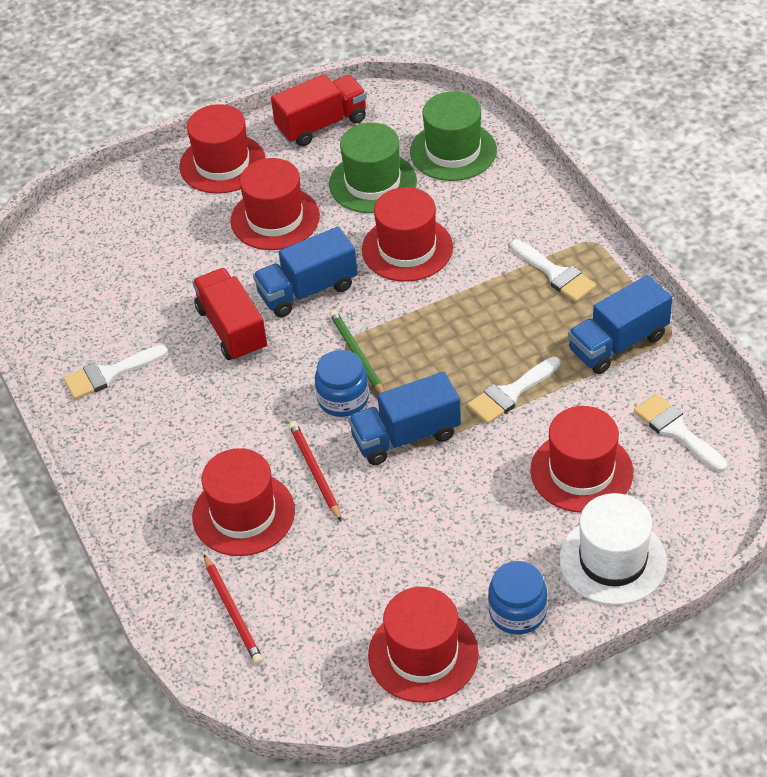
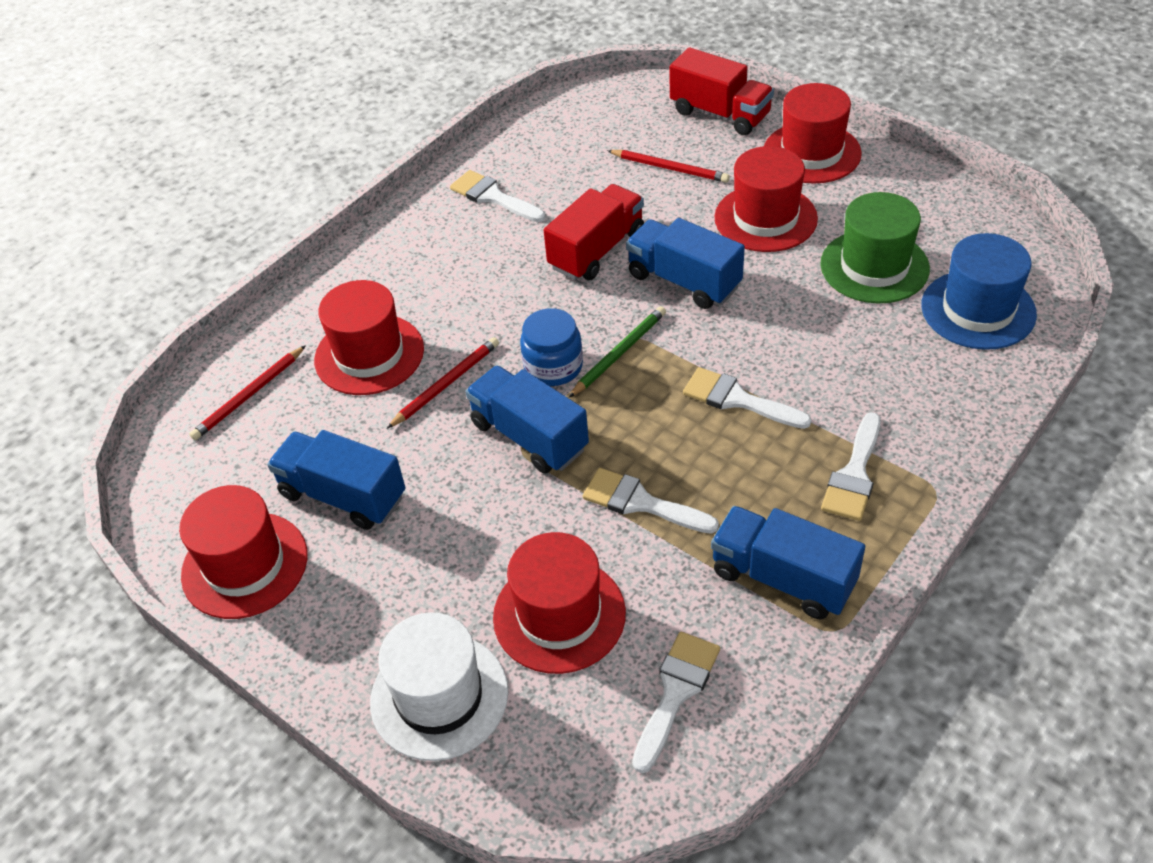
camera: 65 degrees right, 0 degrees up
red truck [271,74,367,146] -> red truck moved to [670,47,774,135]
red hat [362,187,453,282] -> none
green hat [410,91,497,181] -> blue hat [921,233,1037,350]
blue jar [488,561,547,635] -> none
none -> blue truck [267,430,405,530]
none -> red pencil [607,150,730,183]
none -> white brush [683,367,812,429]

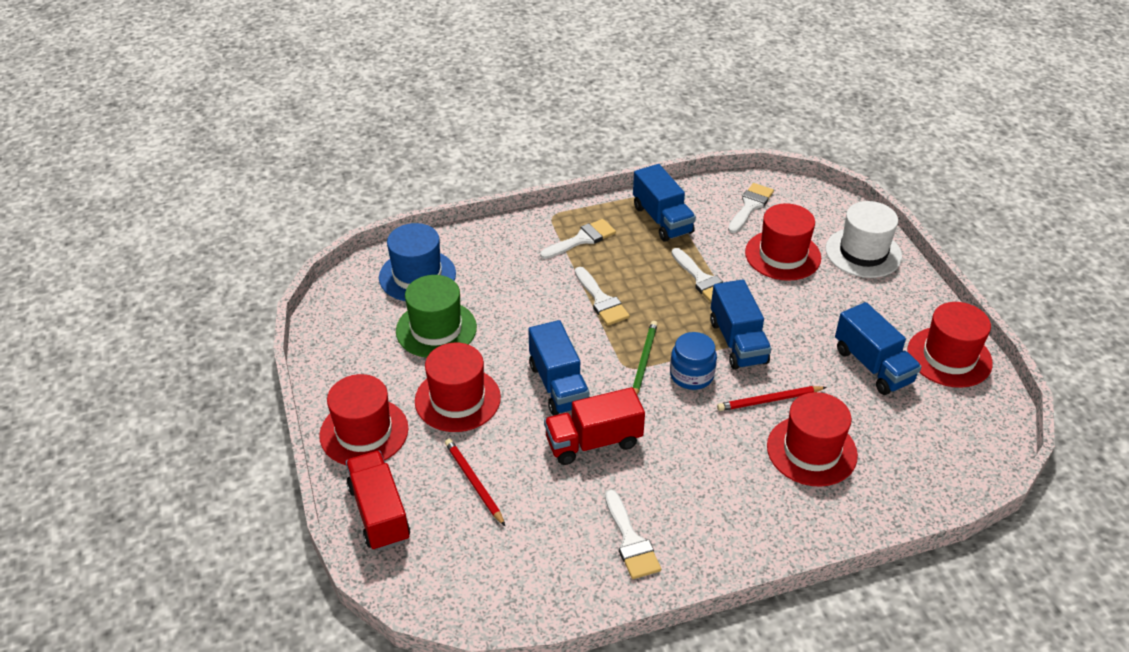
camera: 150 degrees left, 5 degrees down
red pencil [189,345,306,440] -> none
green pencil [569,306,666,397] -> green pencil turned 120 degrees clockwise [633,321,658,395]
white brush [632,632,720,773] -> white brush turned 150 degrees clockwise [728,183,774,233]

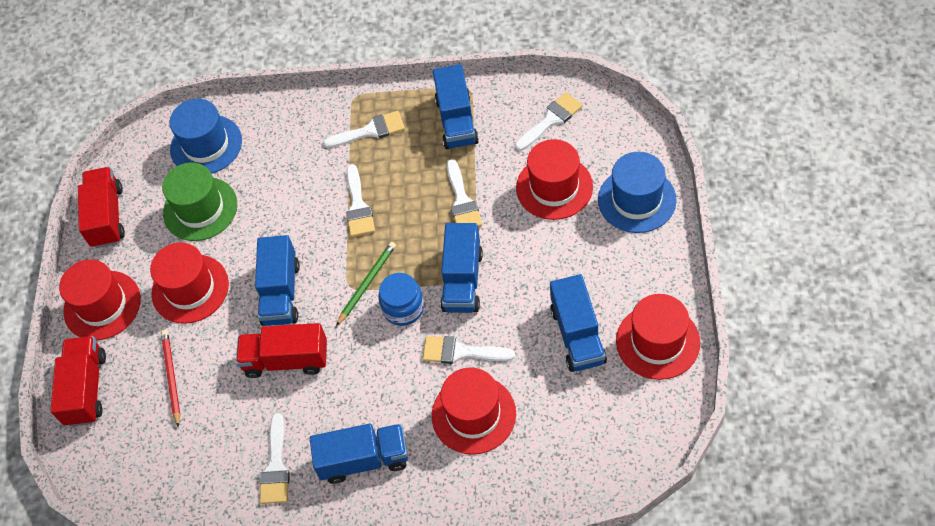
camera: 25 degrees right, 15 degrees up
red pencil [717,386,826,411] -> white brush [422,336,515,364]
white hat [826,201,902,278] -> blue hat [598,152,677,233]
none -> red truck [78,167,125,248]
none -> blue truck [309,424,408,484]

